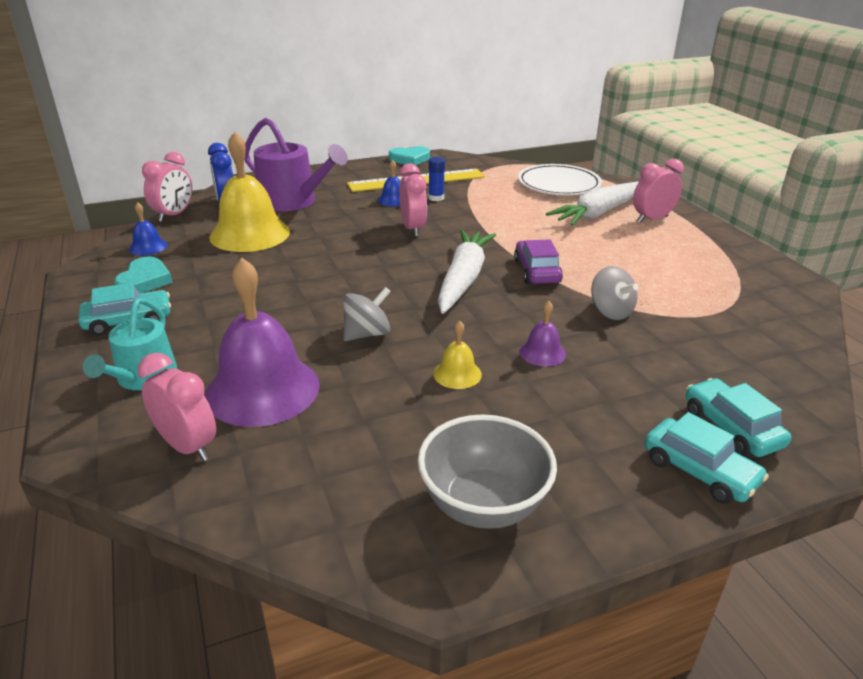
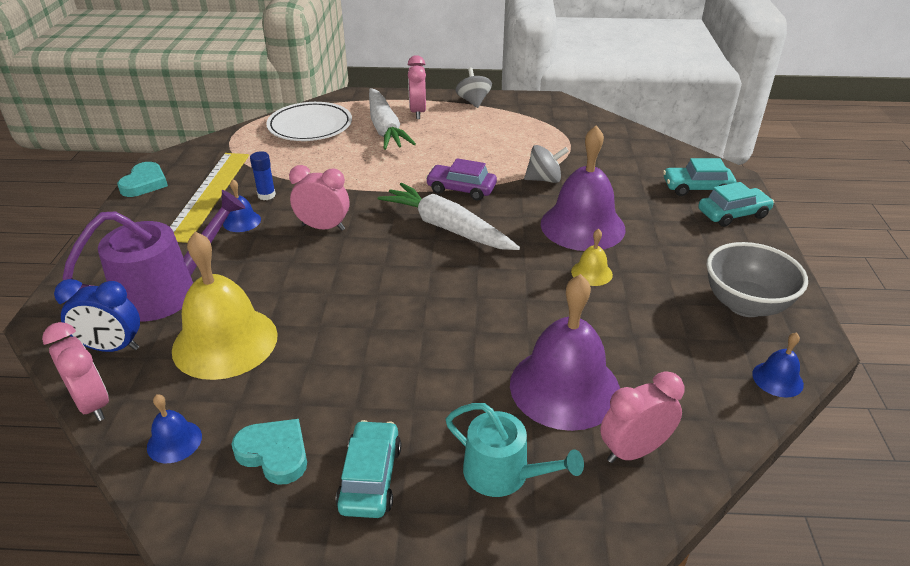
camera: 65 degrees left, 5 degrees up
grey spinning top [344,287,391,341] -> grey spinning top moved to [456,67,492,108]
purple bell [519,301,566,367] -> purple bell [541,125,626,251], size x2.24
none -> blue bell [752,332,804,398]

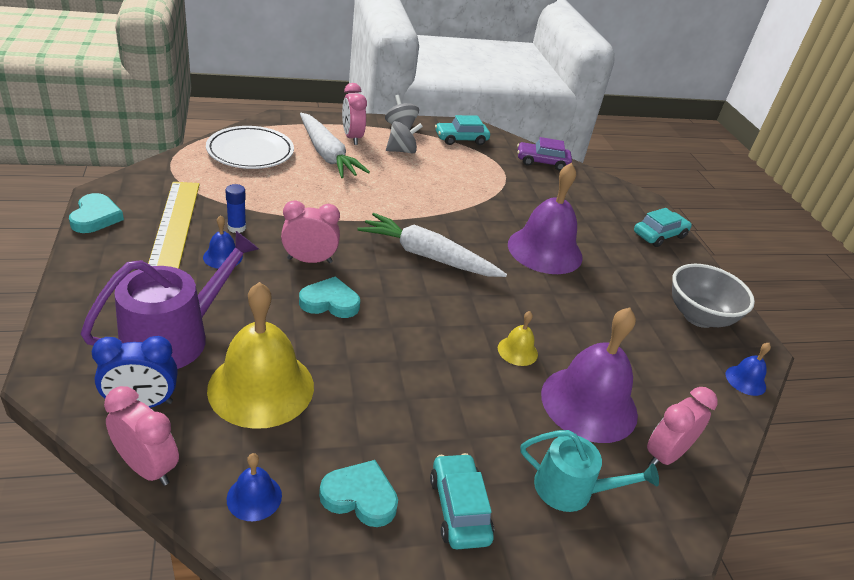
camera: 20 degrees left, 0 degrees up
purple car [426,158,497,200] -> purple car moved to [517,137,572,171]
grey spinning top [524,145,569,183] -> grey spinning top moved to [386,121,423,154]
yellow bell [571,229,613,286] -> yellow bell moved to [498,311,538,366]
turquoise car [663,158,736,196] -> turquoise car moved to [435,115,490,145]
none -> turquoise heart [299,277,360,318]

